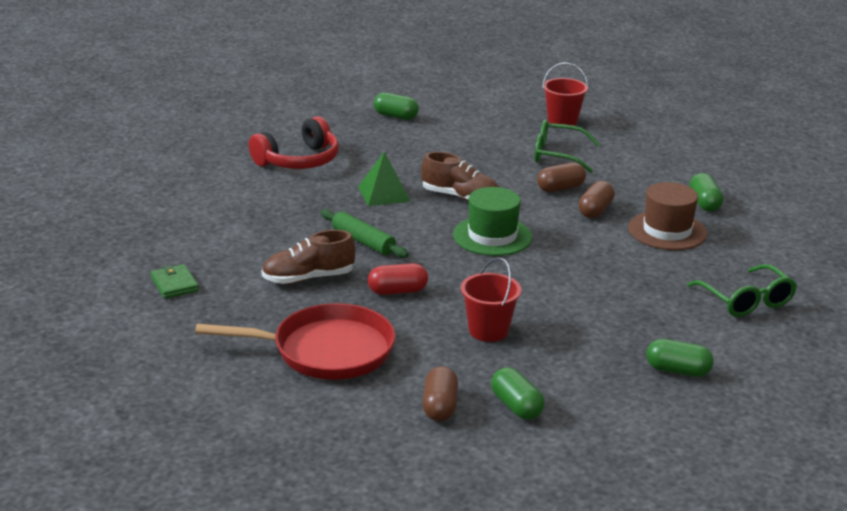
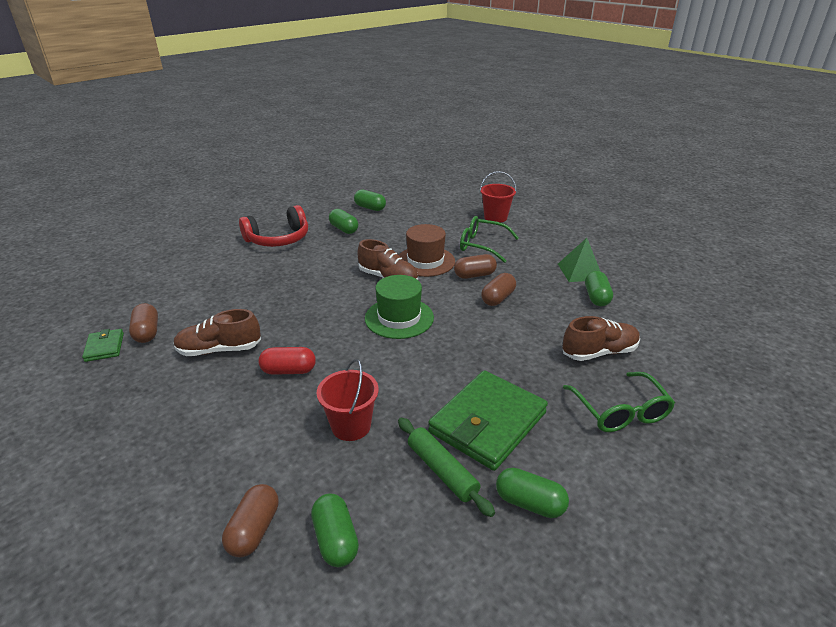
camera: 10 degrees right, 5 degrees up
red pan [195,303,396,380] -> none
green rolling pin [321,209,409,258] -> green rolling pin moved to [398,418,495,517]
green pyramid [358,151,411,206] -> green pyramid moved to [558,238,600,282]
brown hat [628,182,707,250] -> brown hat moved to [399,224,455,277]
none -> brown capsule [129,303,158,343]
none -> green capsule [329,209,358,234]
none -> green wallet [428,370,548,471]
none -> brown shoe [562,316,640,361]

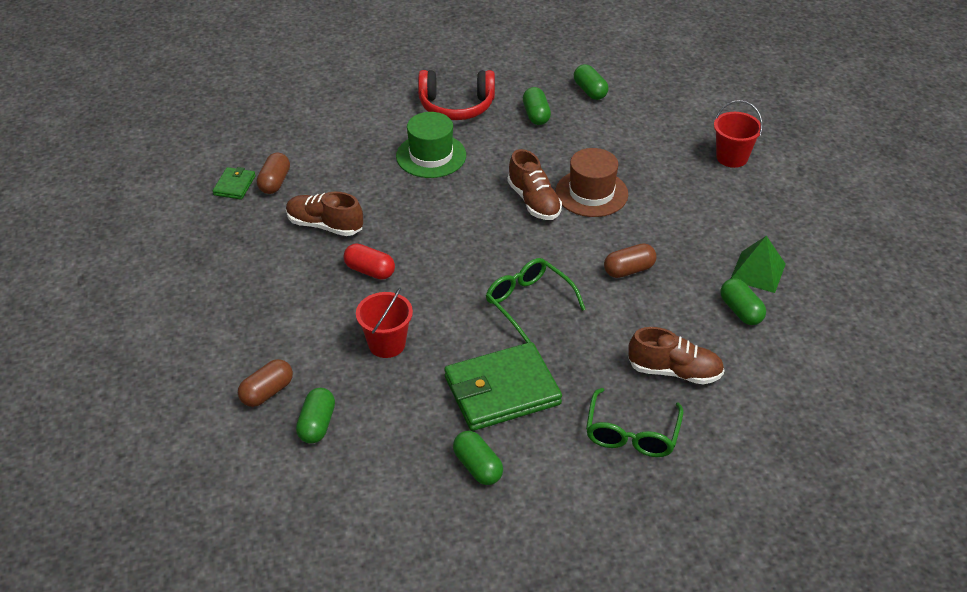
camera: 30 degrees right, 10 degrees up
green hat [365,275,434,339] -> green hat moved to [396,112,466,178]
green rolling pin [398,418,495,517] -> none
brown capsule [454,254,497,279] -> none
green glasses [460,216,519,263] -> green glasses moved to [486,258,586,343]
green capsule [585,271,613,306] -> green capsule turned 60 degrees counterclockwise [720,278,766,325]

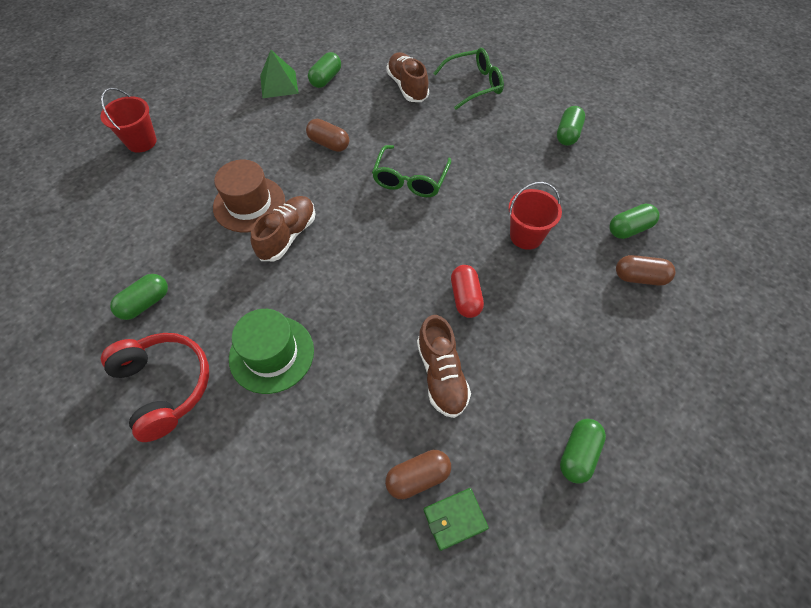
camera: 125 degrees left, 15 degrees up
green wallet [444,342,562,431] -> none
green capsule [574,64,609,100] -> green capsule moved to [560,419,606,484]

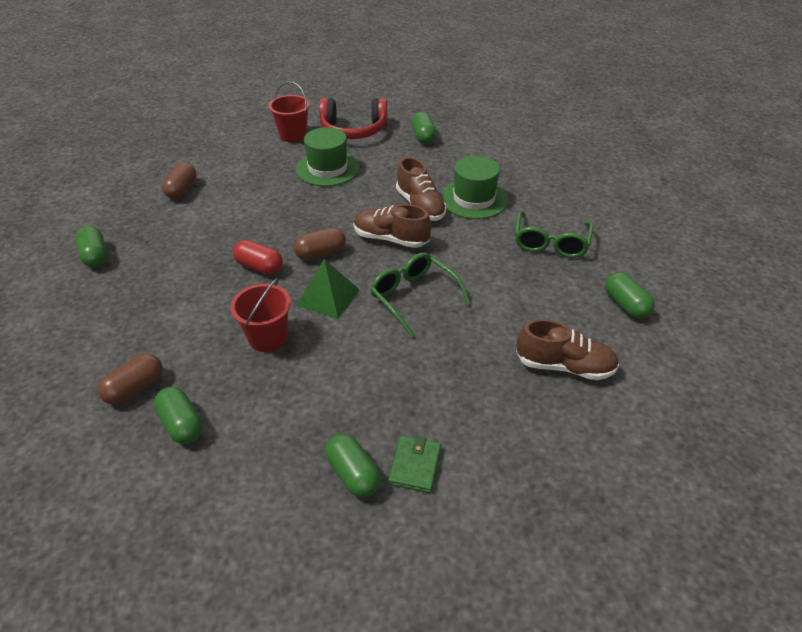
camera: 125 degrees right, 15 degrees down
red bucket [100,88,157,153] -> red bucket moved to [268,81,310,142]
brown hat [213,160,285,232] -> green hat [441,156,508,219]
green pyramid [260,50,299,98] -> green pyramid moved to [296,259,359,319]
brown capsule [306,119,349,152] -> brown capsule moved to [293,227,346,260]
brown shoe [417,315,471,418] -> brown shoe moved to [353,204,431,248]
green wallet [424,488,489,551] -> green wallet moved to [388,436,441,493]
green glasses [433,48,504,110] -> green glasses moved to [515,211,594,258]
green capsule [609,204,659,239] -> green capsule turned 45 degrees counterclockwise [154,387,203,444]

